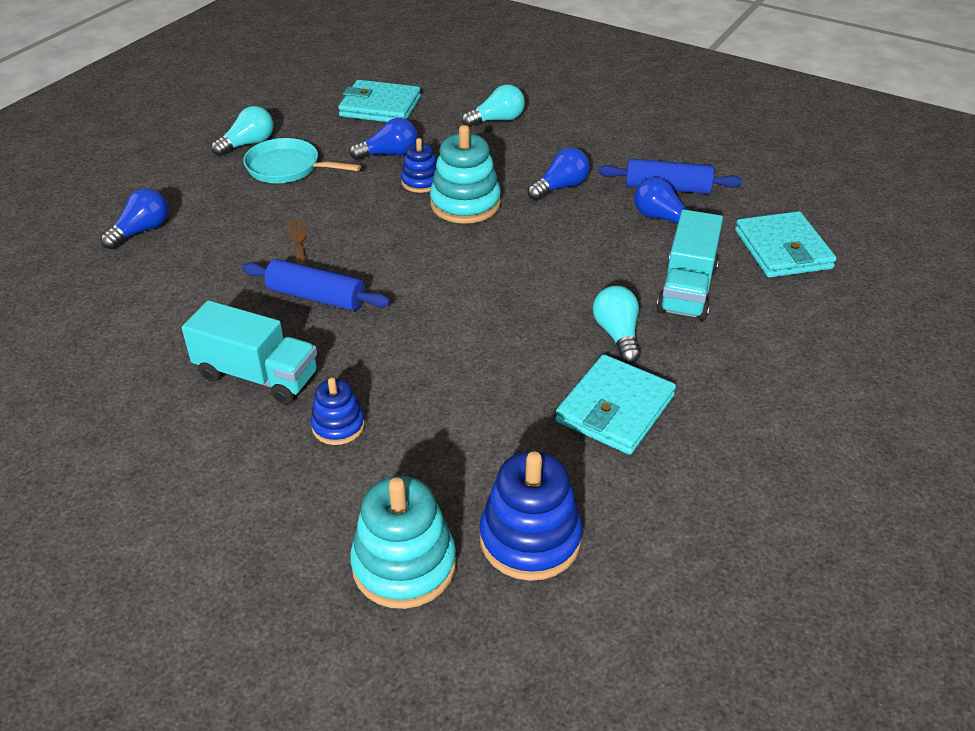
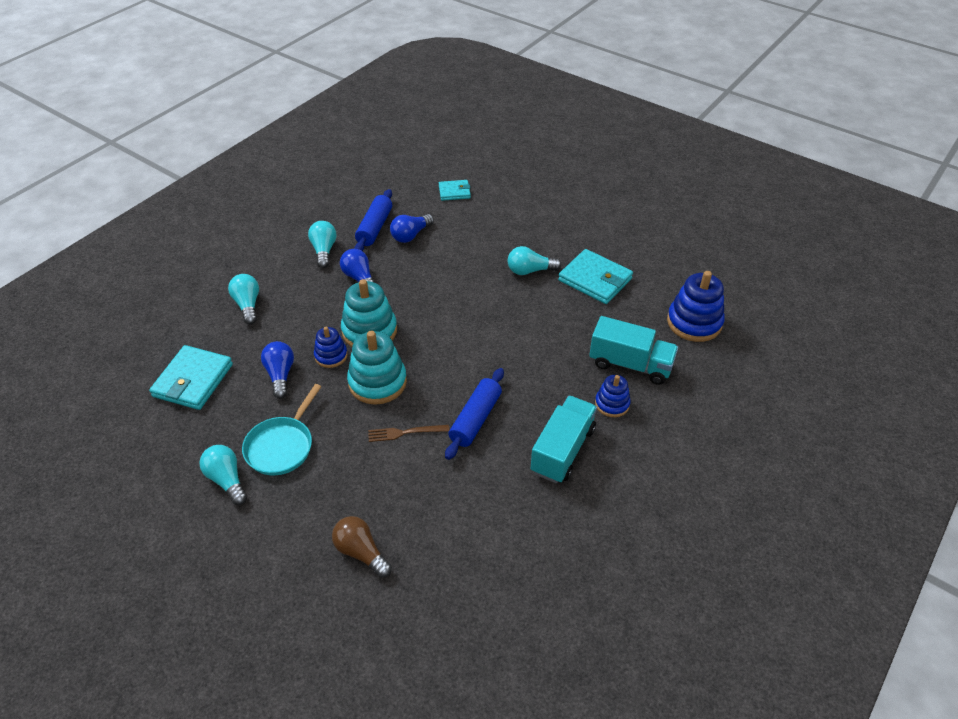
camera: 85 degrees left, 5 degrees up
blue light bulb [101,188,169,249] -> brown light bulb [332,516,392,578]
turquoise stacking toy [350,476,456,609] -> turquoise stacking toy moved to [347,331,407,405]
turquoise truck [657,210,723,321] -> turquoise truck moved to [589,316,678,385]
turquoise wallet [735,211,837,278] -> turquoise wallet [439,180,471,201], size x0.57
none -> turquoise light bulb [308,221,336,268]

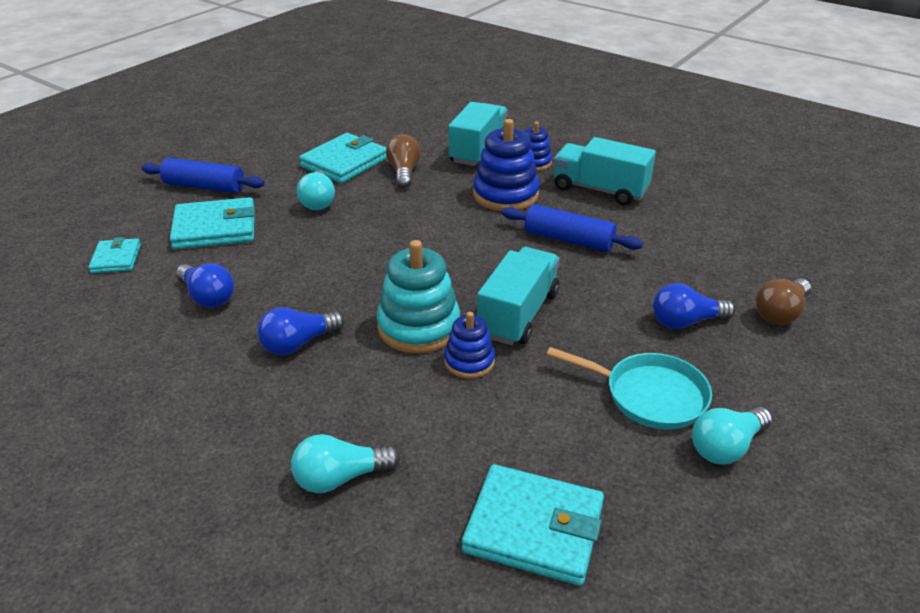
camera: 90 degrees left, 10 degrees down
blue light bulb [261,341,294,399] -> blue light bulb moved to [653,283,735,329]
turquoise light bulb [308,221,336,268] -> none
turquoise stacking toy [347,331,407,405] -> turquoise truck [477,247,560,345]
blue rolling pin [355,189,392,251] -> blue rolling pin moved to [141,158,265,193]
brown fork [368,425,449,442] -> none
blue stacking toy [667,271,725,342] -> blue stacking toy moved to [473,119,540,211]
none -> turquoise wallet [170,197,255,249]
none -> brown light bulb [386,134,421,188]

